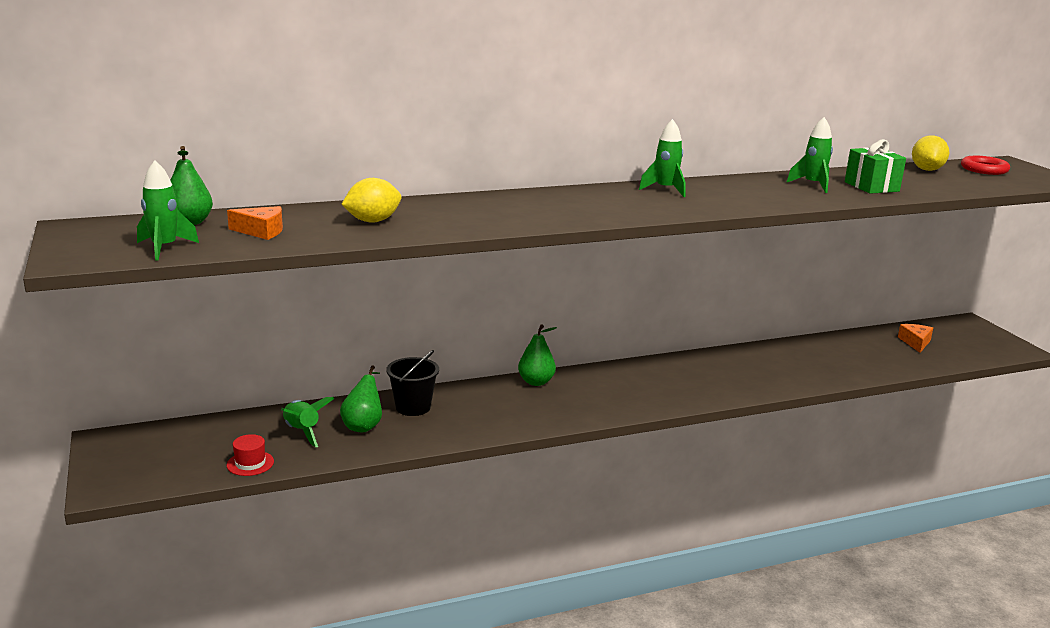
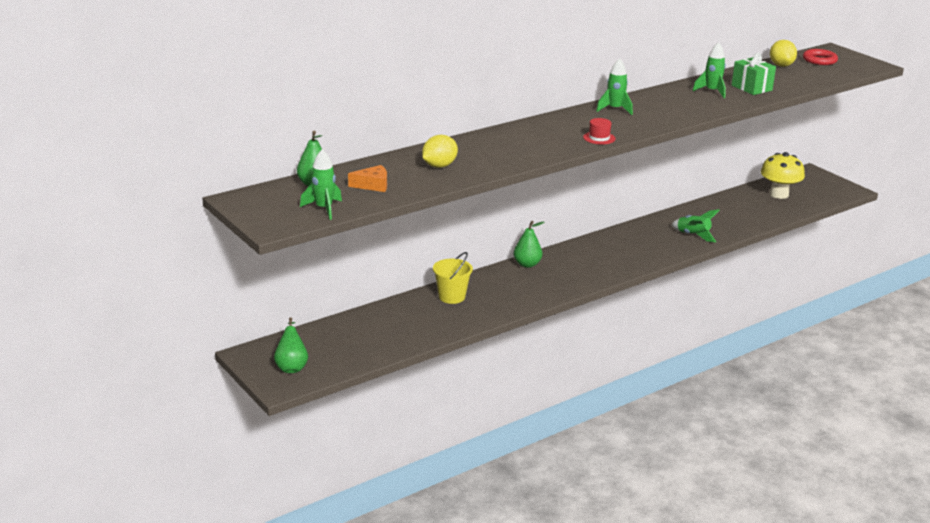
camera: 15 degrees left, 5 degrees up
red hat [227,434,274,476] -> red hat moved to [583,118,616,145]
green rocket [281,397,334,447] -> green rocket moved to [671,209,720,243]
green pear [340,365,382,432] -> green pear moved to [274,317,308,373]
black bucket [386,350,439,416] -> yellow bucket [433,252,473,304]
orange cheese [898,324,933,353] -> yellow mushroom [761,152,805,199]

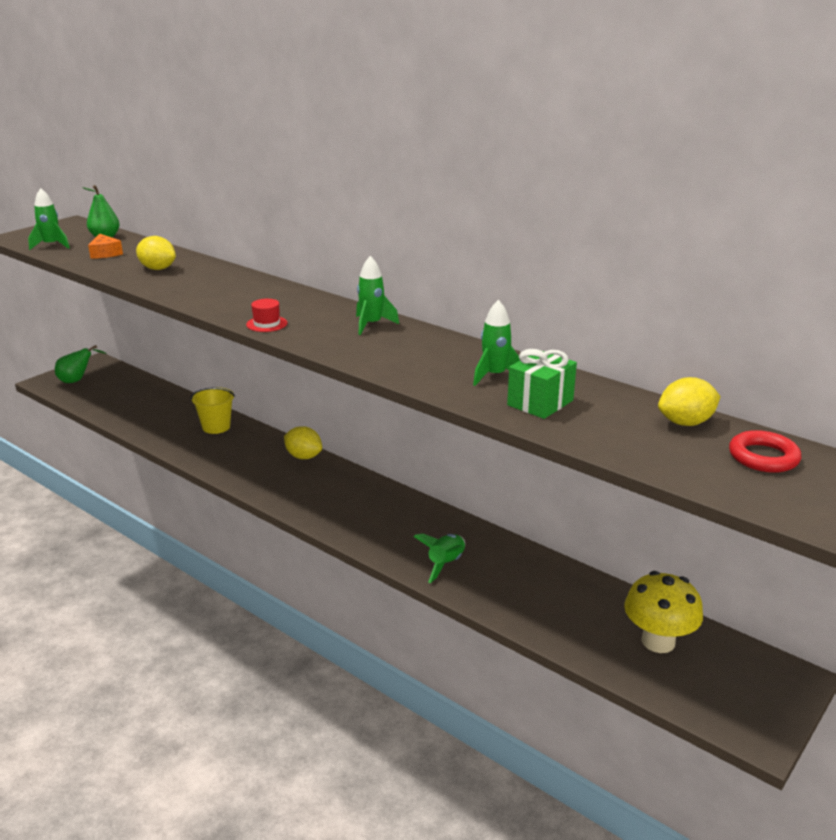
camera: 75 degrees right, 0 degrees up
green pear [514,221,545,268] -> yellow lemon [284,426,322,459]

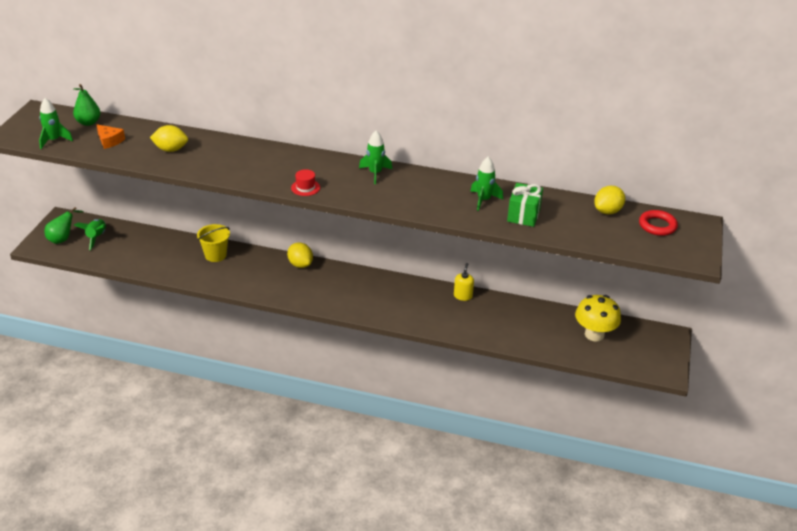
camera: 25 degrees left, 10 degrees up
yellow lemon [284,426,322,459] -> yellow lemon turned 45 degrees clockwise [287,242,313,268]
green rocket [413,533,465,583] -> green rocket moved to [74,219,106,250]
none -> yellow soap dispenser [454,263,474,301]

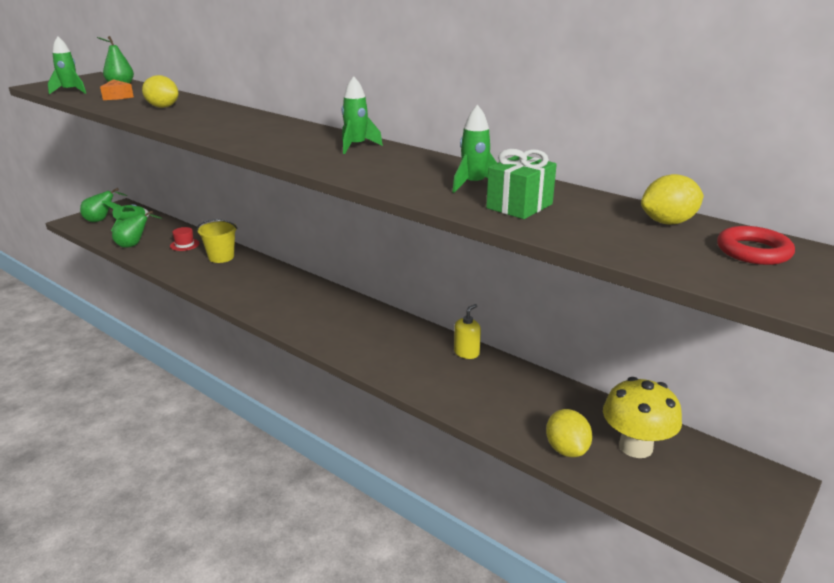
camera: 25 degrees right, 10 degrees down
yellow lemon [287,242,313,268] -> yellow lemon moved to [546,409,592,457]
red hat [291,169,320,196] -> red hat moved to [170,227,200,251]
none -> green pear [112,210,163,248]

